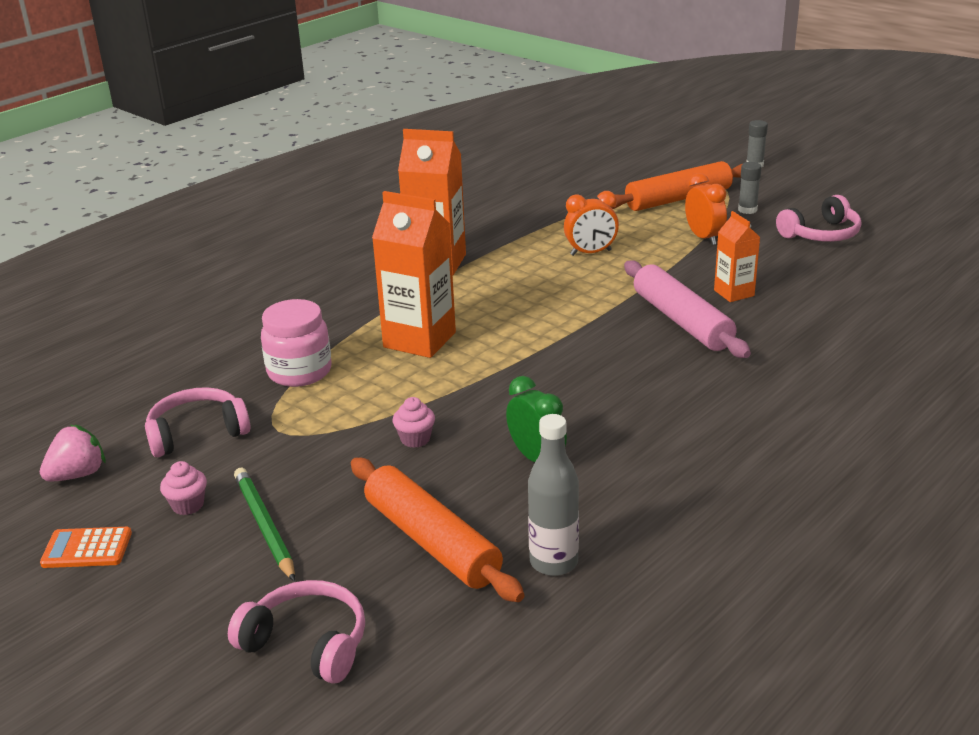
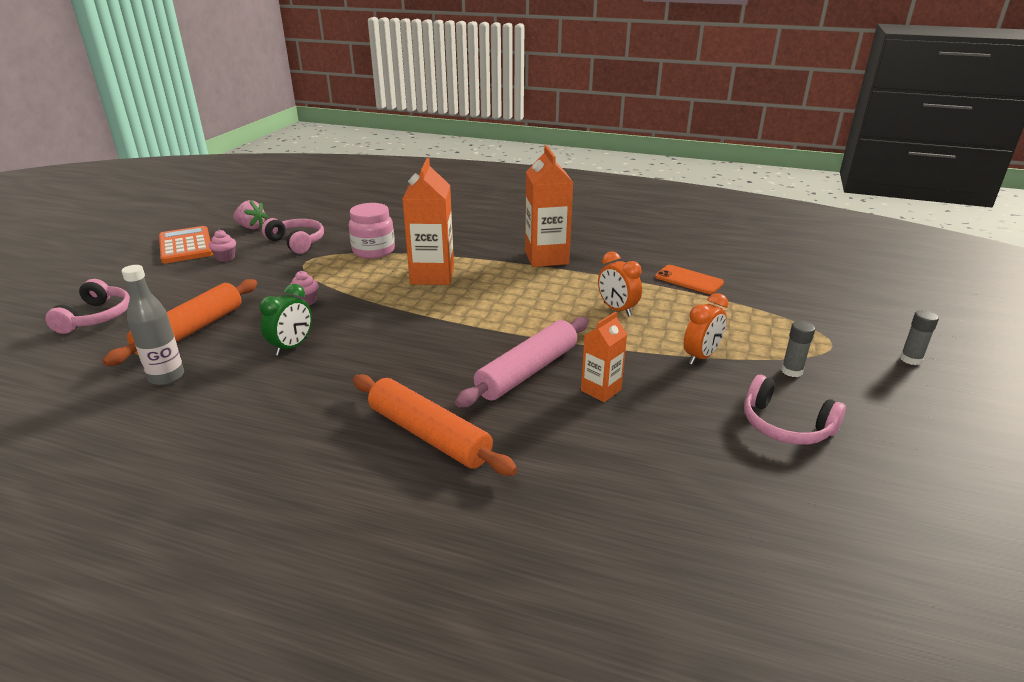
camera: 65 degrees right, 0 degrees up
orange calculator [40,527,132,568] -> orange calculator [159,226,213,263], size x1.70
green pencil [234,468,295,582] -> none
orange rolling pin [610,161,742,211] -> orange rolling pin moved to [353,374,518,476]
none -> orange phone [655,265,724,294]

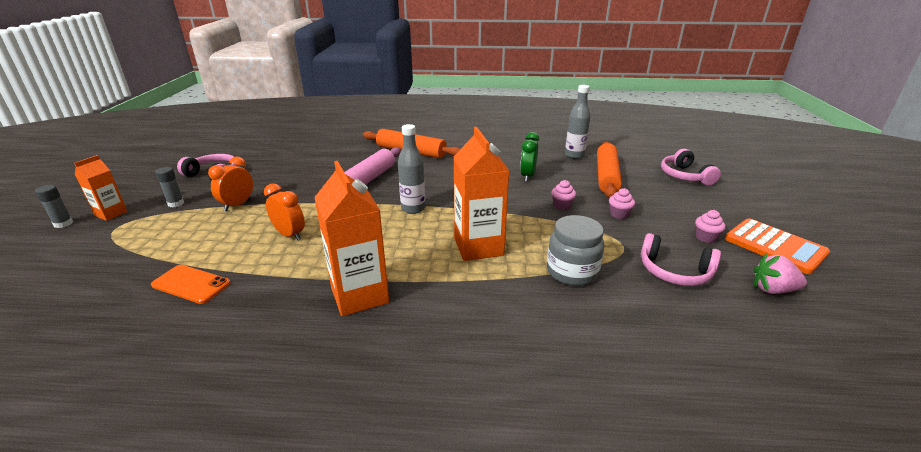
camera: 165 degrees right, 0 degrees up
pink jar [349,203,395,259] -> grey jar [547,215,604,286]
orange carton [581,312,627,402] -> orange carton moved to [74,155,128,221]
none -> grey bottle [398,124,425,214]
none -> pink cupcake [609,188,635,219]

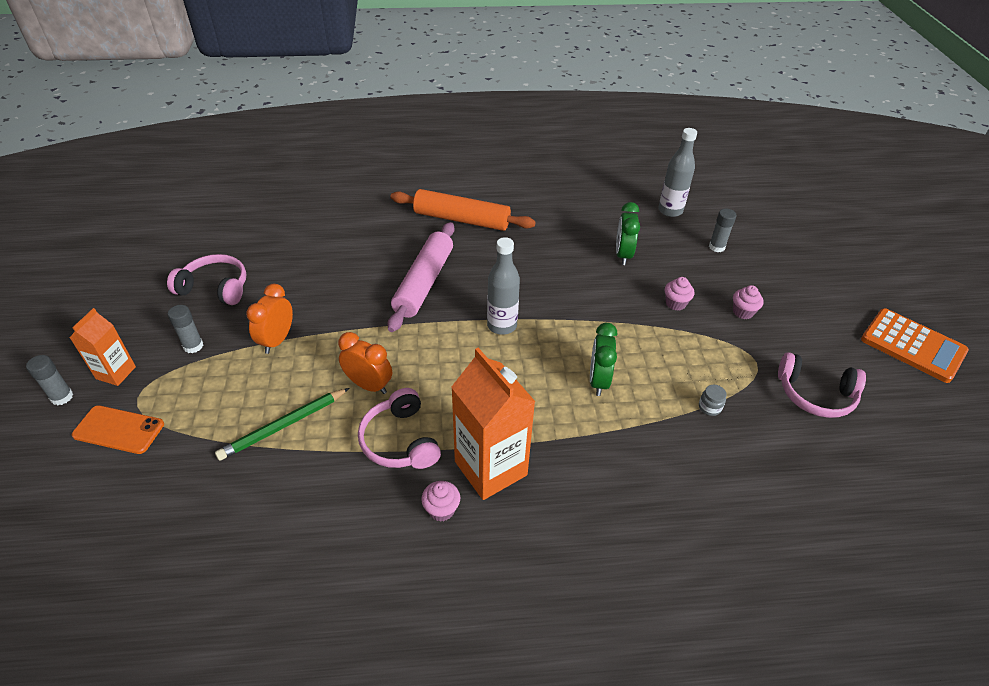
camera: 10 degrees left, 15 degrees up
orange phone [151,265,231,304] -> orange phone moved to [72,405,164,454]
orange carton [454,127,510,261] -> green clock [590,323,617,396]
grey jar [547,215,604,286] -> grey jar [699,385,727,416], size x0.41
orange rolling pin [597,142,622,198] -> grey glue stick [709,209,737,252]
pink headphones [661,149,721,186] -> pink headphones moved to [358,388,441,469]
pink cupcake [695,210,726,243] -> pink cupcake moved to [421,481,460,522]
pink strawberry [753,254,807,294] -> none
none -> green pencil [215,388,349,461]

